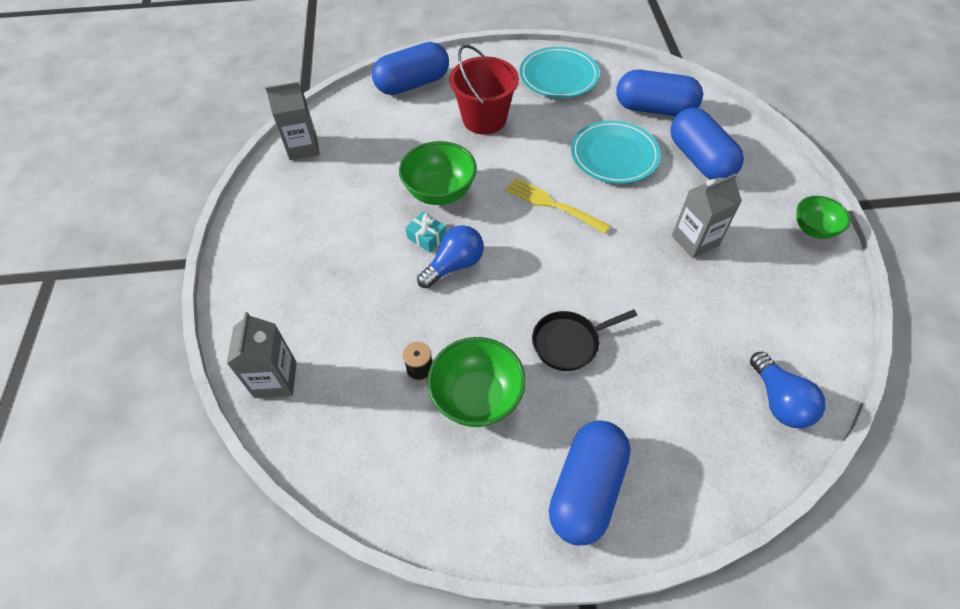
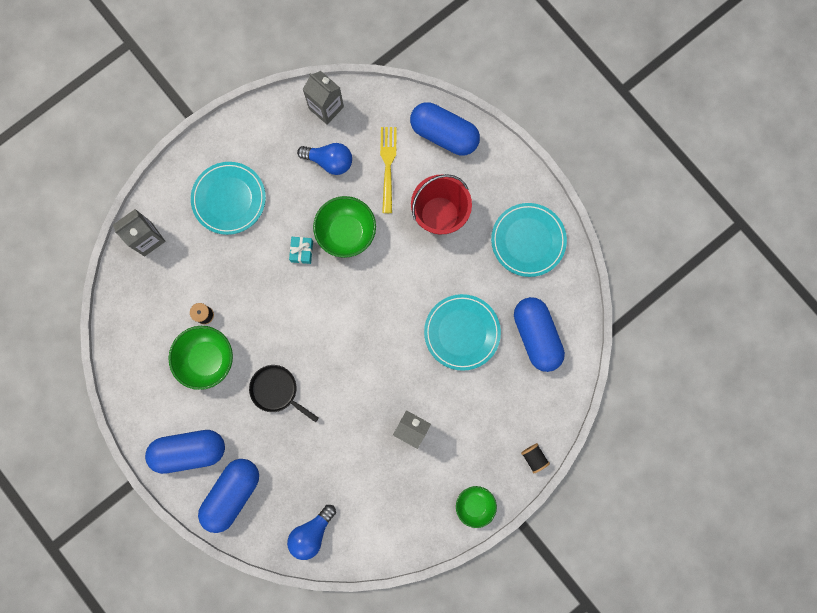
camera: 55 degrees right, 25 degrees up
blue light bulb [417,225,484,288] -> blue light bulb moved to [297,143,352,175]
yellow fork [505,177,610,234] -> yellow fork moved to [380,127,397,213]
blue capsule [670,108,744,180] -> blue capsule moved to [198,459,259,533]
none -> turquoise plate [191,162,266,235]
none -> black spool [521,443,550,473]

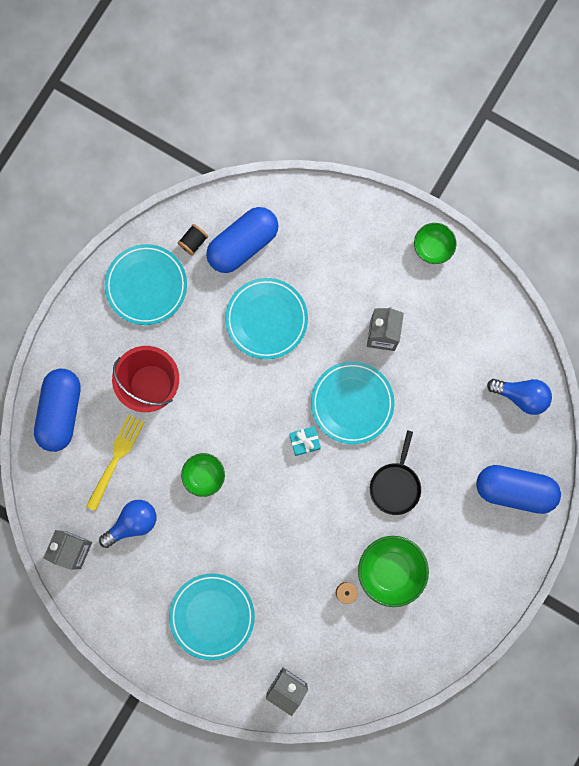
camera: 110 degrees left, 0 degrees up
blue capsule [145,430,225,474] -> none
turquoise gift [289,237,313,264] -> turquoise gift moved to [289,426,321,456]
blue light bulb [297,143,352,175] -> blue light bulb turned 60 degrees clockwise [99,500,156,548]
green bowl [313,196,376,258] -> green bowl [181,453,225,497], size x0.63
yellow fork [380,127,397,213] -> yellow fork turned 135 degrees clockwise [86,414,144,511]
black spool [521,443,550,473] -> black spool moved to [177,224,208,256]
none -> turquoise plate [311,361,394,444]

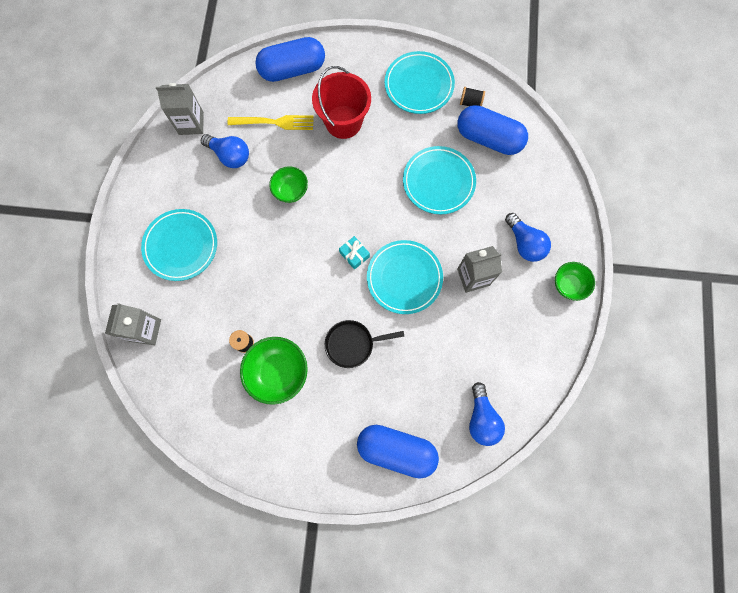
camera: 65 degrees right, 5 degrees down
blue capsule [476,465,561,514] -> blue capsule turned 60 degrees counterclockwise [357,425,439,479]
none -> blue light bulb [505,213,551,262]

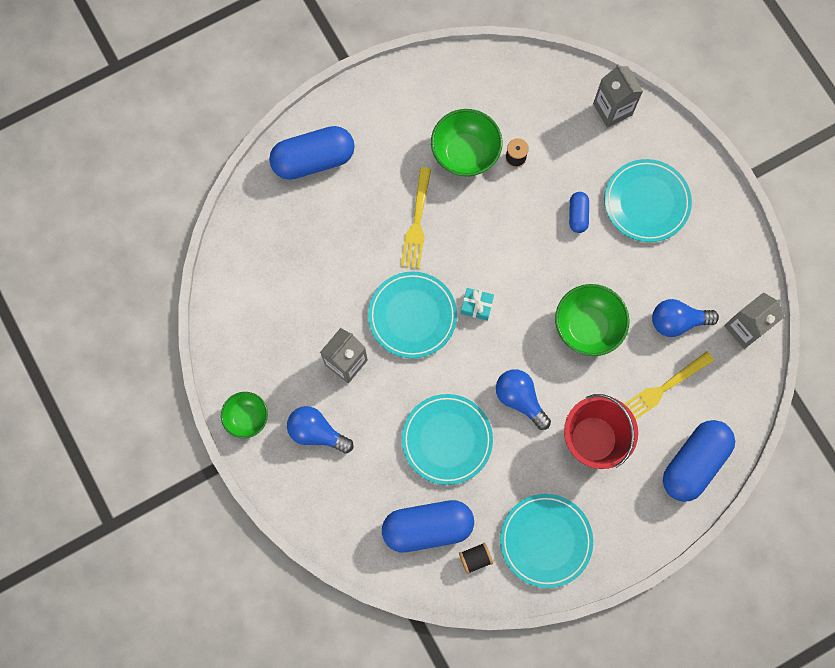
camera: 145 degrees right, 0 degrees up
green bowl [269,166,308,203] -> green bowl [555,284,630,356], size x1.59
black pan [325,320,404,368] -> yellow fork [401,167,431,269]
blue light bulb [469,382,505,446] -> blue light bulb moved to [496,369,551,430]
none -> blue capsule [569,192,589,233]

